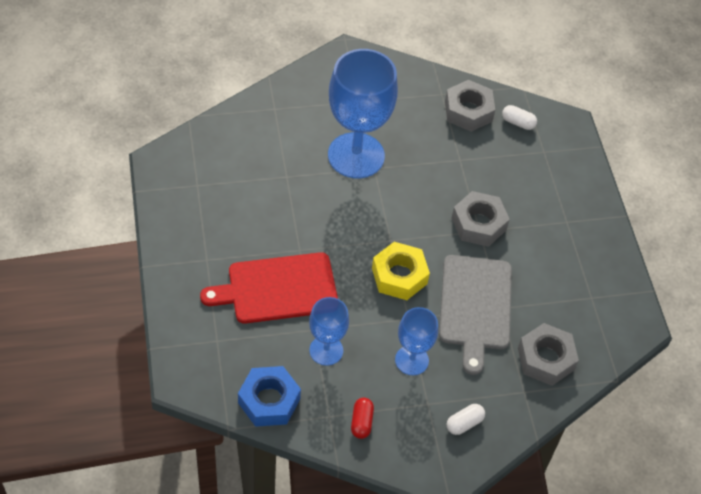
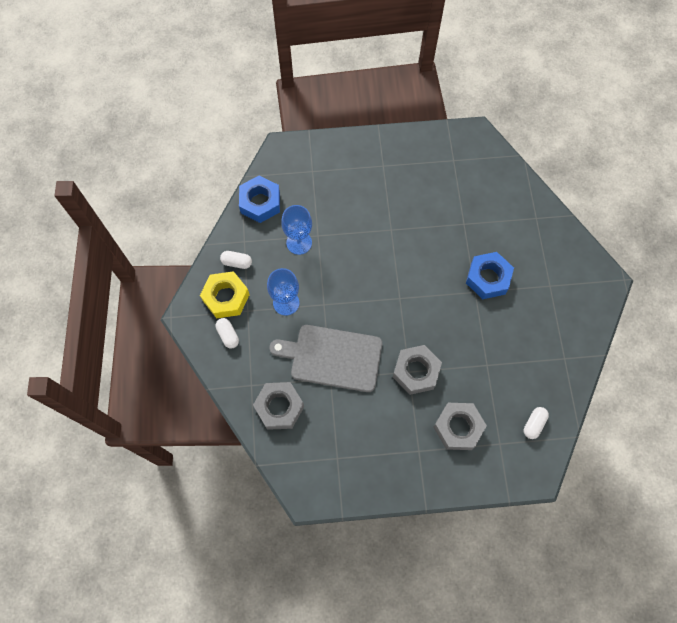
camera: 100 degrees right, 15 degrees up
red cutting board [200,252,338,324] -> none
blue goblet [328,49,398,178] -> blue nut [466,252,514,299]
red capsule [351,398,374,439] -> white capsule [220,251,252,269]
yellow nut [372,242,430,300] -> yellow nut moved to [200,271,250,319]
grey nut [445,80,495,132] -> grey nut moved to [434,403,487,450]

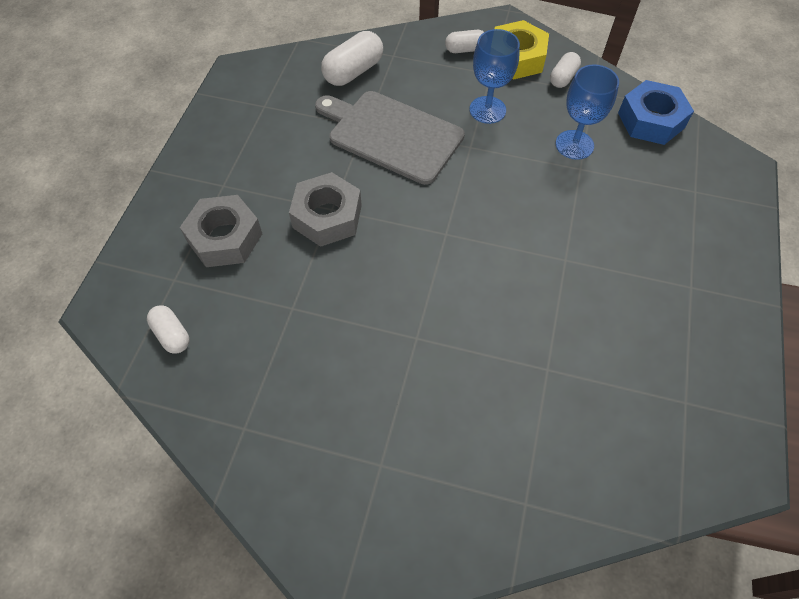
camera: 110 degrees right, 10 degrees down
grey nut [253,382,304,430] -> white capsule [321,31,383,86]
grey cutting board [270,325,382,392] -> grey cutting board turned 90 degrees counterclockwise [315,91,465,185]
blue nut [466,252,514,299] -> none

